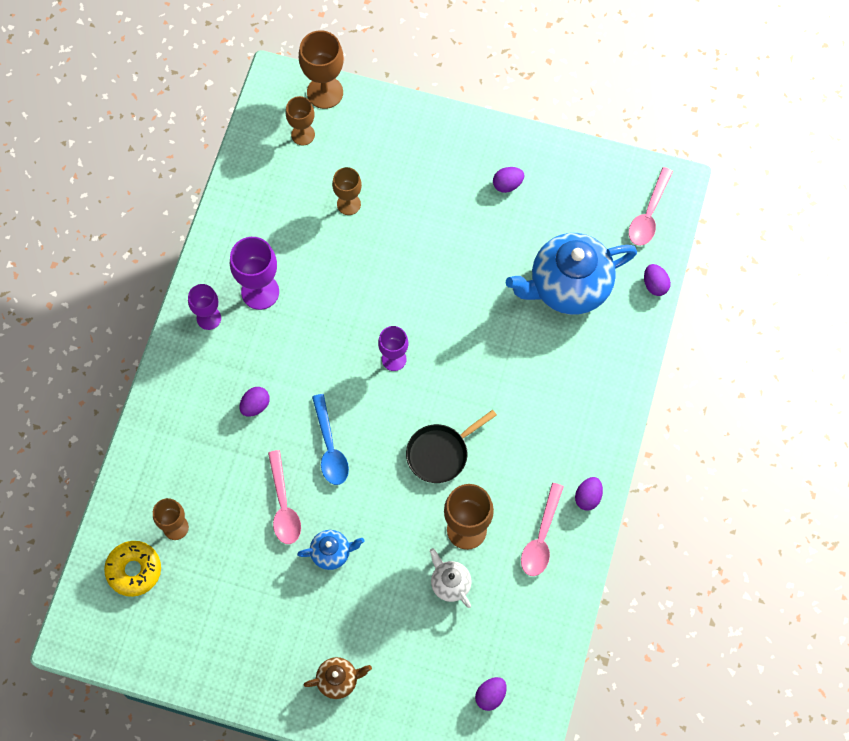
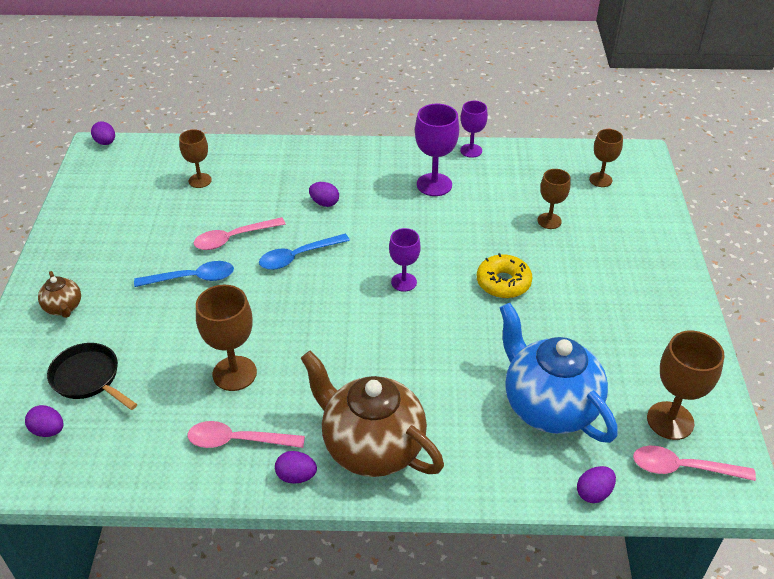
camera: 75 degrees right, 25 degrees down
yellow donut [104,541,161,597] -> yellow donut moved to [477,253,532,298]
purple goblet [188,284,221,330] -> purple goblet moved to [460,101,488,158]
blue teapot [297,530,364,570] -> blue spoon [134,261,234,287]
brown goblet [299,30,344,109] -> brown goblet moved to [647,330,725,440]
black pan [406,410,497,483] -> black pan moved to [47,343,137,410]
white teapot [430,548,472,608] -> none
purple egg [493,167,525,193] -> purple egg moved to [91,121,115,145]
none -> brown teapot [301,351,444,477]

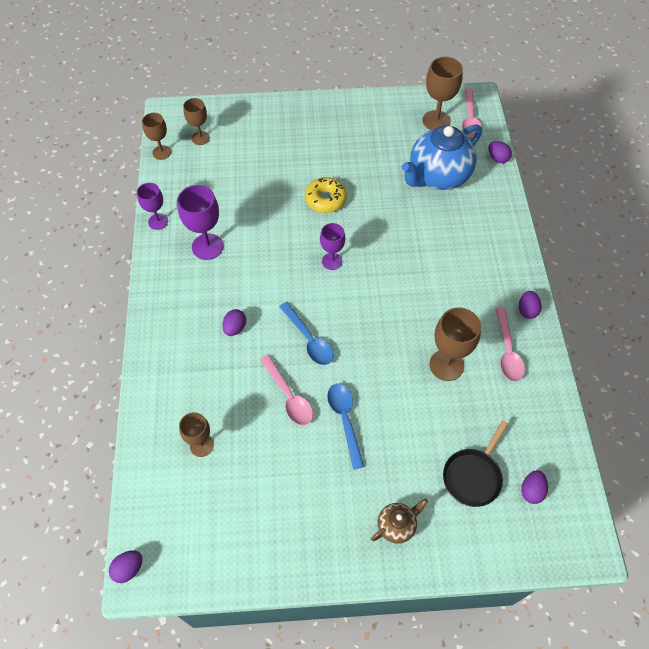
camera: 95 degrees left, 15 degrees up
brown teapot [301,351,444,477] -> none
brown goblet [537,169,570,229] -> brown goblet moved to [142,113,171,160]

